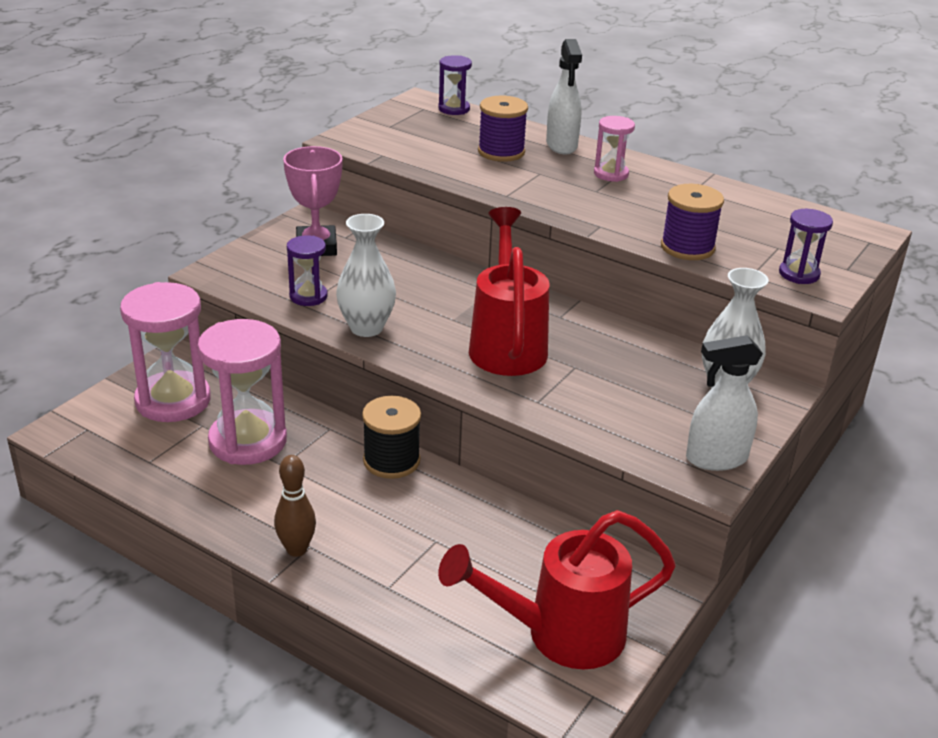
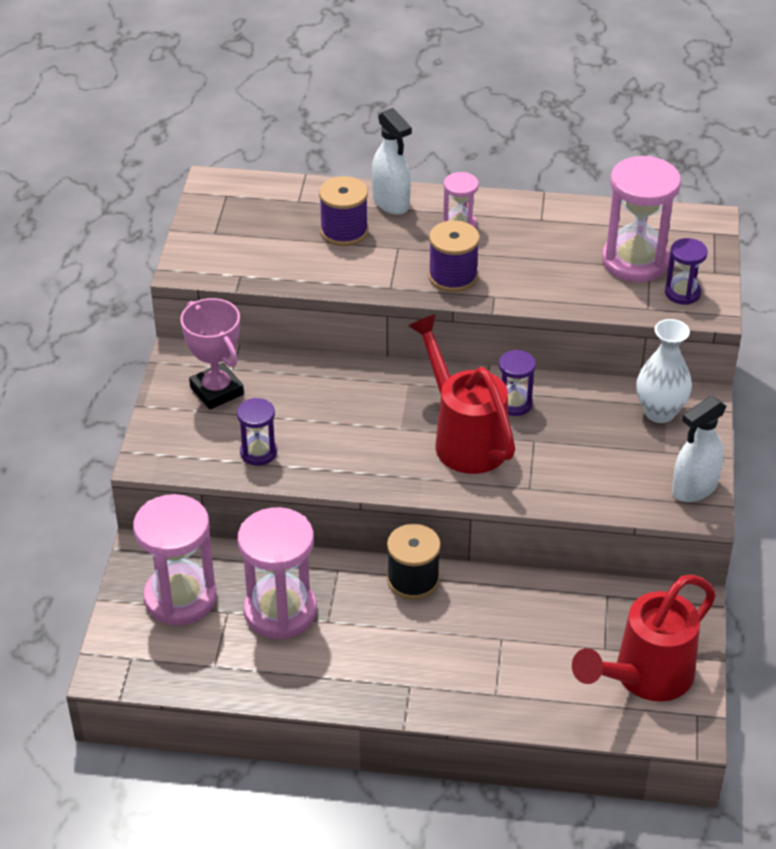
camera: 25 degrees left, 10 degrees up
brown bowling pin [274,455,316,557] -> none
white vase [336,214,396,337] -> none
purple hourglass [439,55,472,115] -> purple hourglass moved to [499,350,536,416]
purple spool [661,184,724,260] -> purple spool moved to [428,220,480,292]
none -> pink hourglass [602,156,681,282]

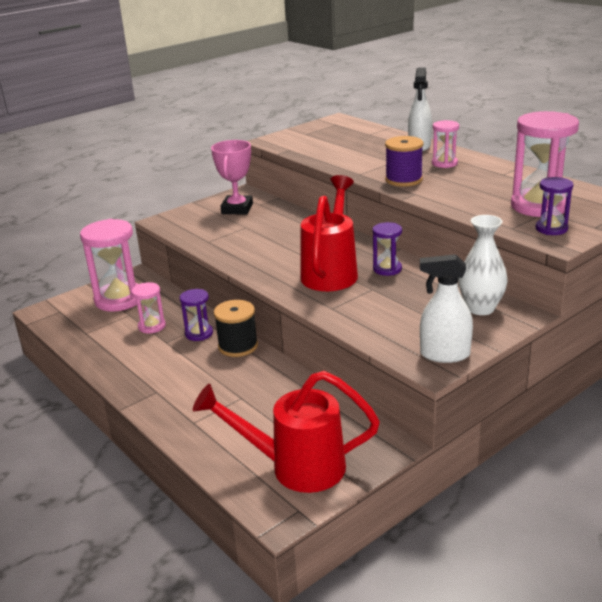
camera: 45 degrees right, 15 degrees down
purple hourglass [237,398,277,466] -> purple hourglass moved to [180,289,213,341]
pink hourglass [238,507,317,639] -> pink hourglass [131,282,166,334], size x0.52
purple spool [319,176,368,246] -> none

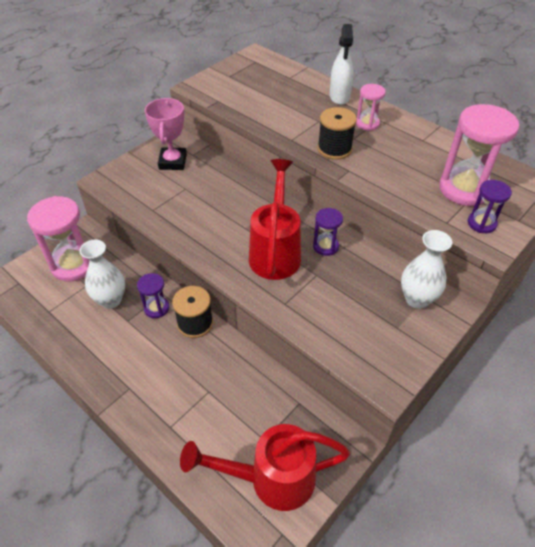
camera: 10 degrees left, 20 degrees up
pink hourglass [131,282,166,334] -> white vase [79,239,125,309]
purple spool [385,136,423,187] -> black spool [318,107,357,160]
white spray bottle [420,254,473,363] -> none

